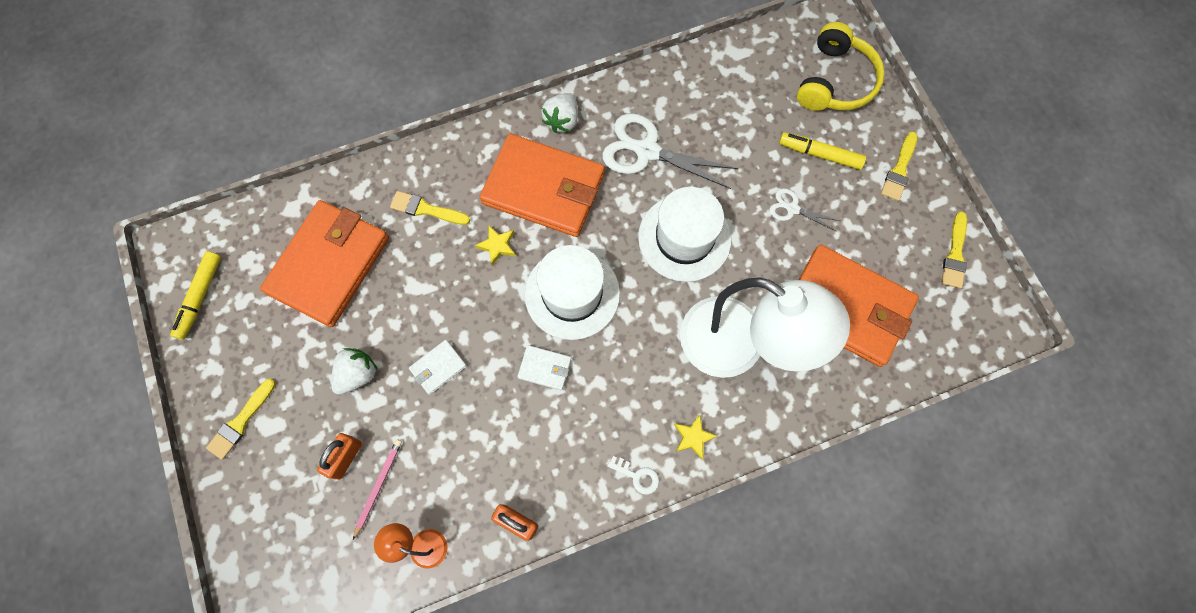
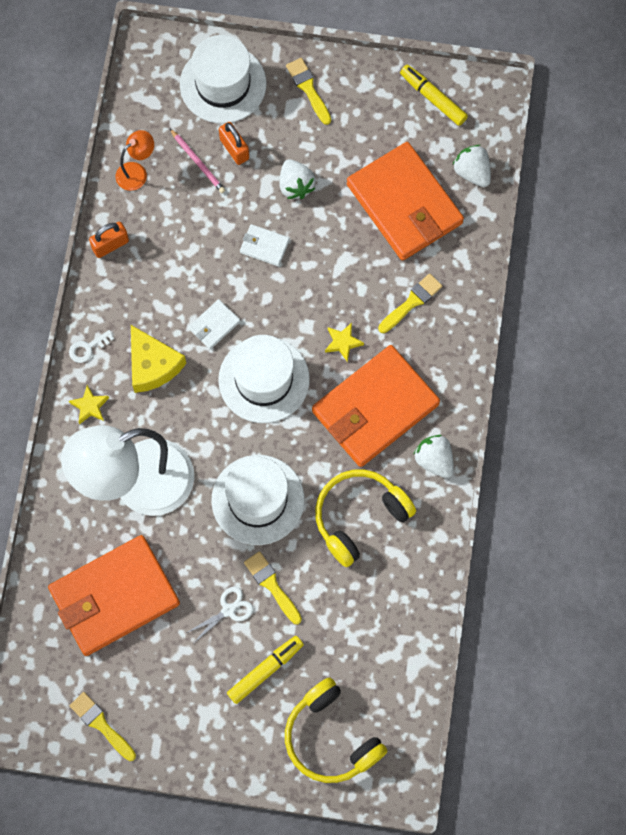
camera: 120 degrees right, 0 degrees up
white wallet [409,340,467,395] -> white wallet turned 60 degrees counterclockwise [240,224,290,266]
white scissors [602,114,738,189] -> yellow headphones [315,469,416,567]
yellow brush [881,132,918,201] -> yellow brush moved to [244,551,302,624]
none -> yellow cheese [131,325,186,393]
none -> white hat [180,35,267,124]
none -> white strawberry [453,145,491,187]

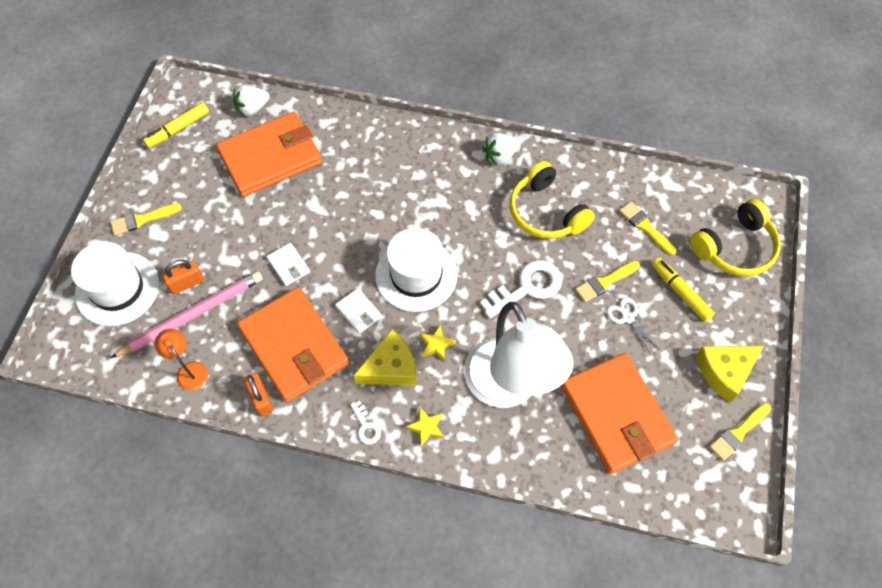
camera: 85 degrees left, 10 degrees down
pink pencil [170,129,225,193] -> pink pencil [111,271,263,358], size x1.94
white hat [211,455,304,545] -> white key [480,260,562,319]
white wallet [240,224,290,266] -> white wallet turned 60 degrees counterclockwise [266,243,310,286]
white strawberry [280,159,315,199] -> none
orange wallet [312,345,440,467] -> orange wallet moved to [237,287,349,402]
yellow star [325,323,364,362] -> yellow star moved to [419,325,456,362]
yellow brush [378,273,442,333] -> yellow brush moved to [619,202,676,255]
none -> yellow cheese [696,346,764,403]

